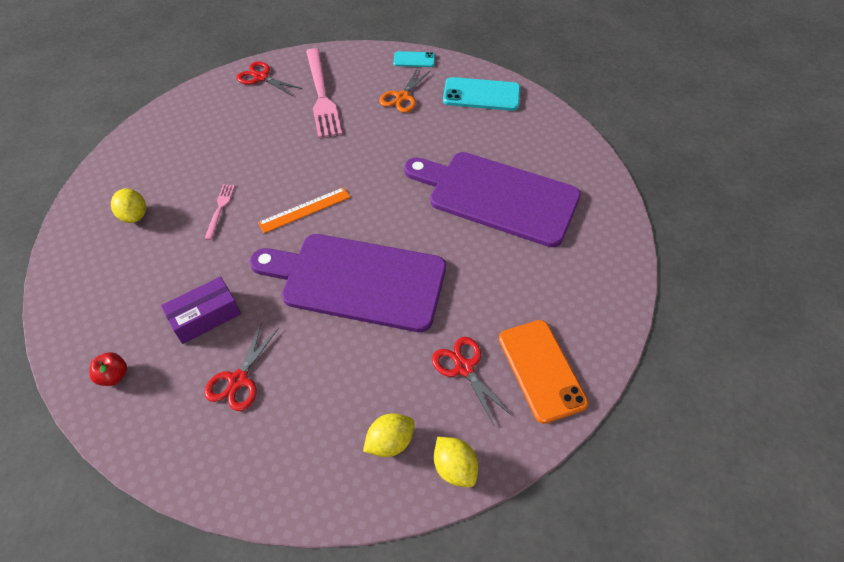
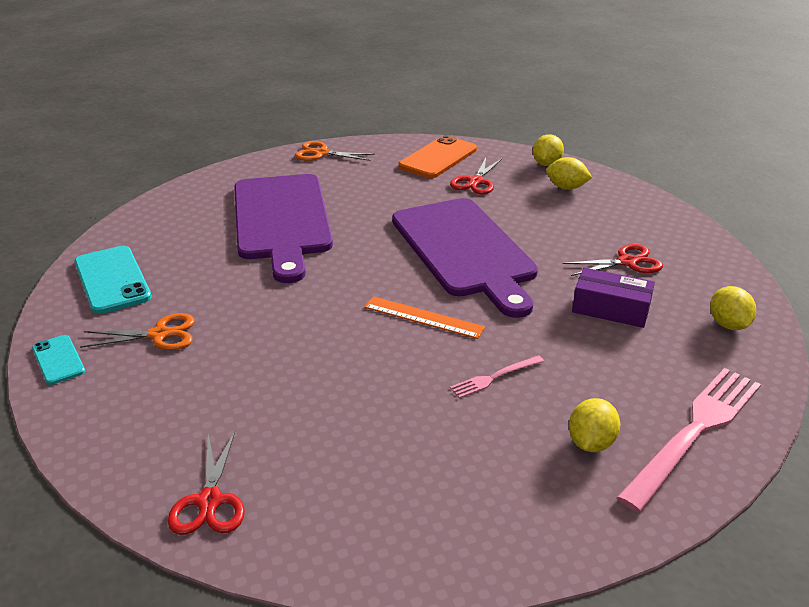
camera: 125 degrees left, 20 degrees down
red apple [89,352,127,386] -> yellow lemon [710,286,756,330]
pink fork [306,48,342,138] -> pink fork moved to [616,368,761,512]
none -> orange scissors [295,141,375,161]

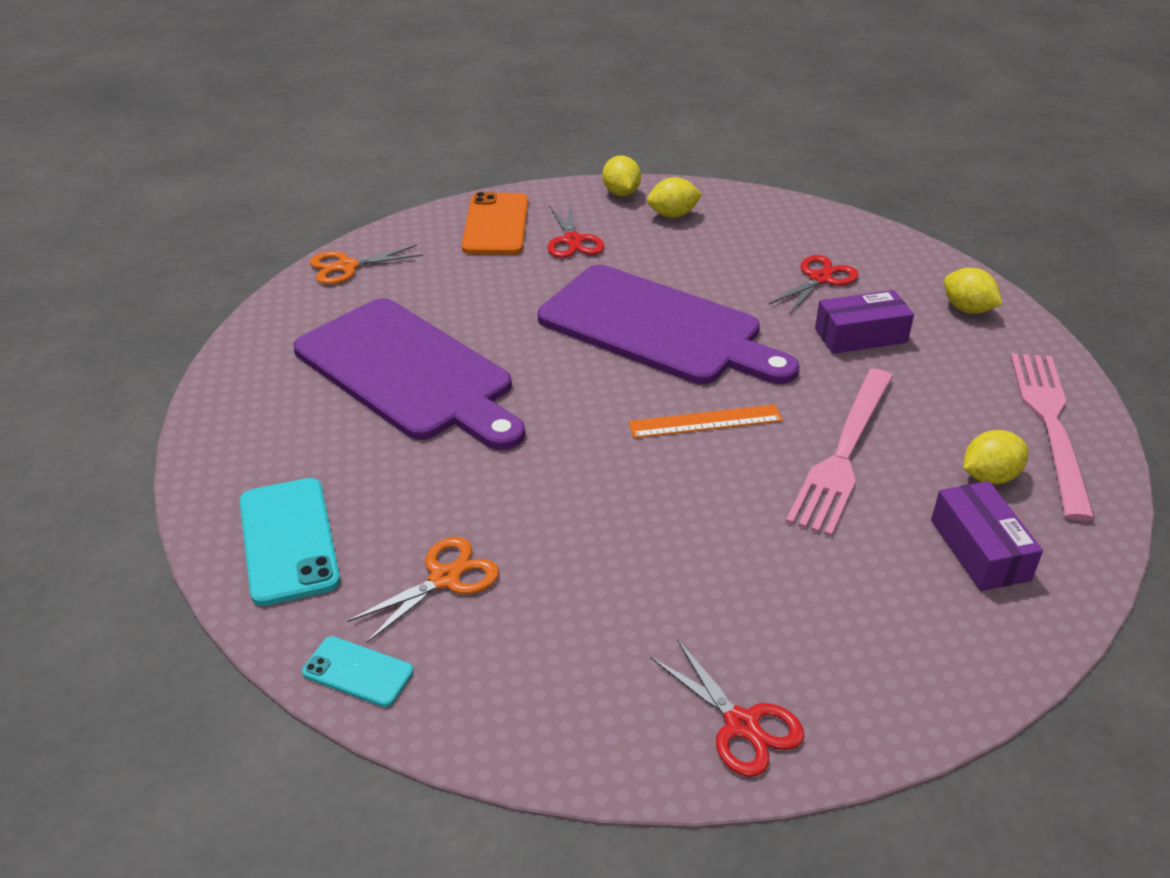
camera: 35 degrees left, 5 degrees up
turquoise phone [75,246,152,314] -> turquoise phone turned 45 degrees clockwise [239,478,340,606]
pink fork [450,355,544,398] -> pink fork [786,368,893,537], size x2.14
yellow lemon [569,398,620,452] -> yellow lemon turned 75 degrees clockwise [963,430,1028,484]
none -> purple box [931,481,1043,591]

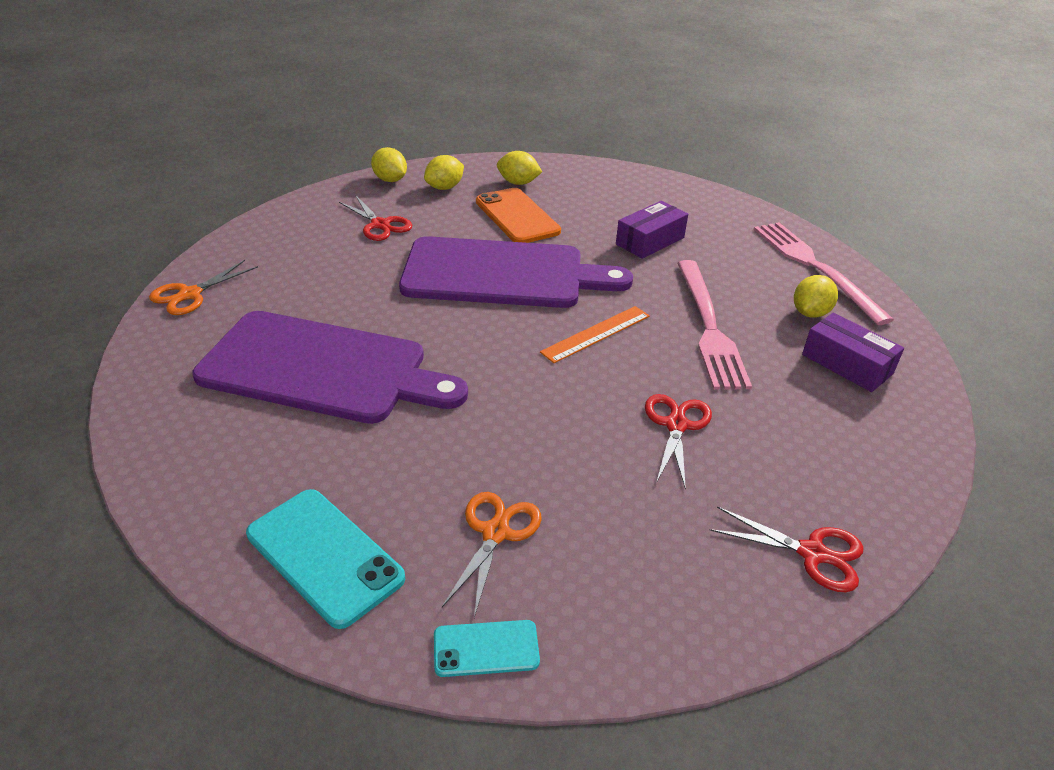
camera: 30 degrees left, 0 degrees up
orange phone [462,192,528,255] -> orange phone moved to [476,188,561,243]
red scissors [768,255,859,315] -> red scissors moved to [645,394,712,489]
yellow lemon [944,268,1002,314] -> yellow lemon moved to [497,151,542,185]

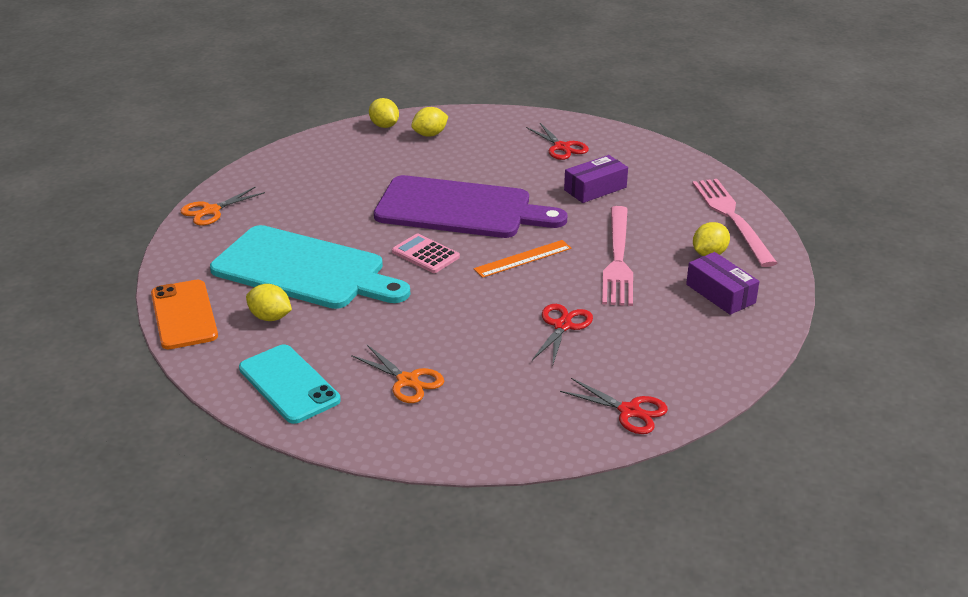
camera: 10 degrees right, 5 degrees down
purple cutting board [192,311,468,424] -> turquoise cutting board [210,225,410,309]
red scissors [339,196,412,241] -> red scissors moved to [526,123,589,160]
turquoise phone [434,620,540,677] -> none
orange scissors [442,492,541,618] -> orange scissors turned 105 degrees clockwise [351,345,444,403]
orange phone [476,188,561,243] -> orange phone moved to [151,280,218,349]
yellow lemon [497,151,542,185] -> yellow lemon moved to [246,284,292,321]
none -> pink calculator [392,234,460,273]

